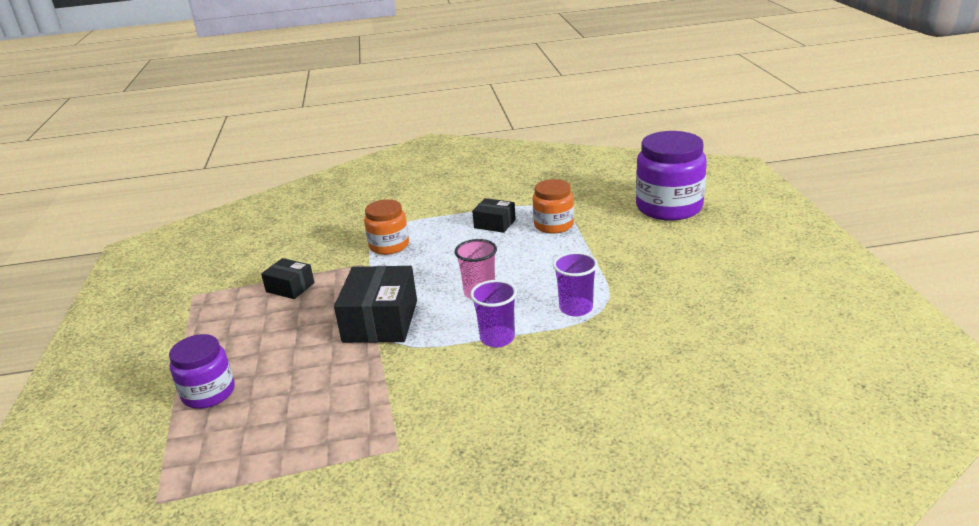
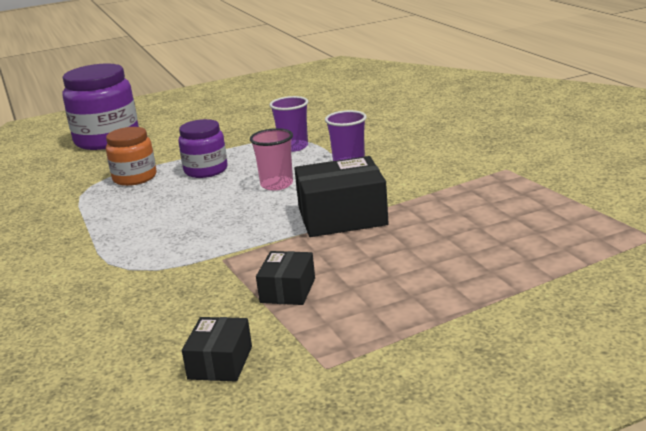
camera: 105 degrees left, 5 degrees down
purple jar [169,334,235,409] -> purple jar moved to [178,119,227,178]
orange jar [364,199,409,255] -> none
black box [472,198,516,233] -> black box moved to [182,317,252,381]

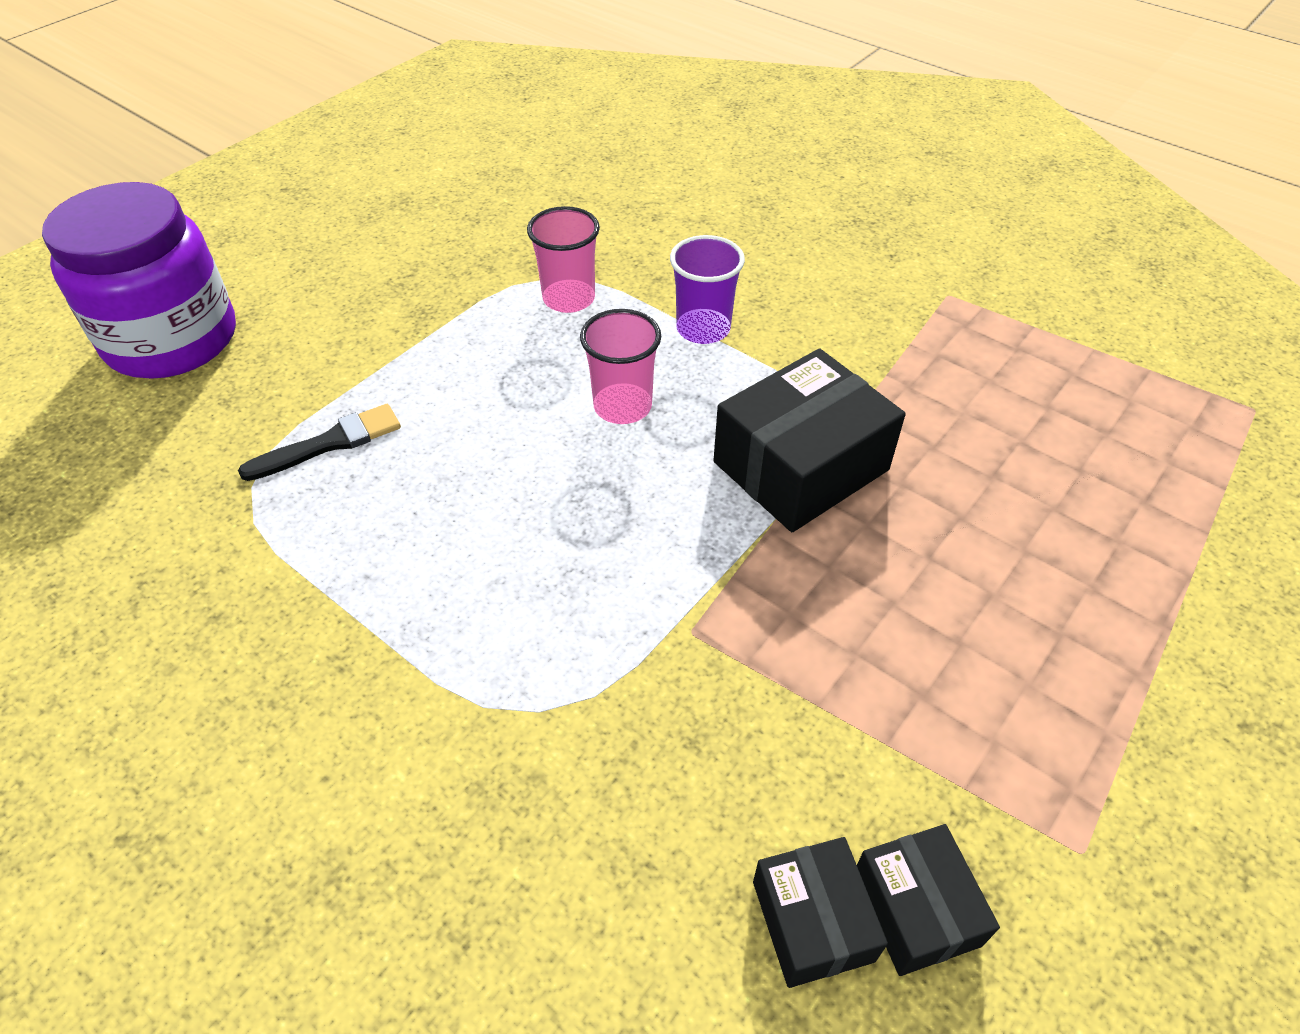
camera: 30 degrees left, 25 degrees up
orange jar [106,127,156,186] -> black brush [238,404,401,481]
purple jar [178,119,227,178] -> none
black box [256,251,315,305] -> black box moved to [753,837,888,988]
purple cup [269,96,308,152] -> pink cup [527,206,600,313]

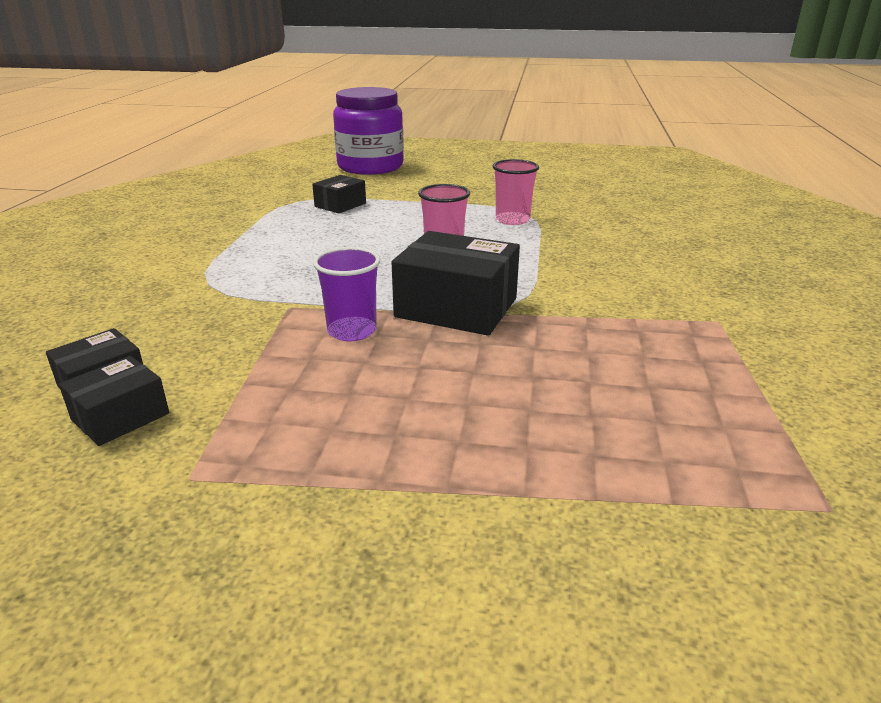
camera: 60 degrees right, 20 degrees down
black brush [238,404,401,481] -> black box [312,175,366,213]
purple cup [670,235,745,344] -> purple cup moved to [313,247,380,341]

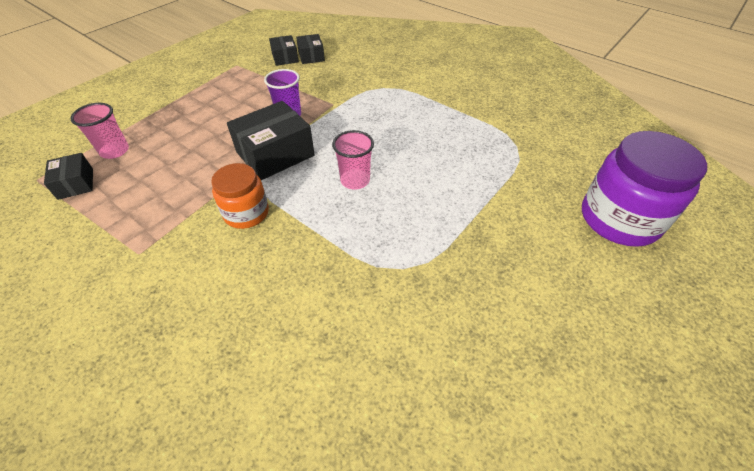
camera: 120 degrees right, 20 degrees up
black box [312,175,366,213] -> black box moved to [44,153,93,200]
pink cup [493,159,539,225] -> pink cup moved to [70,103,129,159]
none -> orange jar [211,163,269,229]

